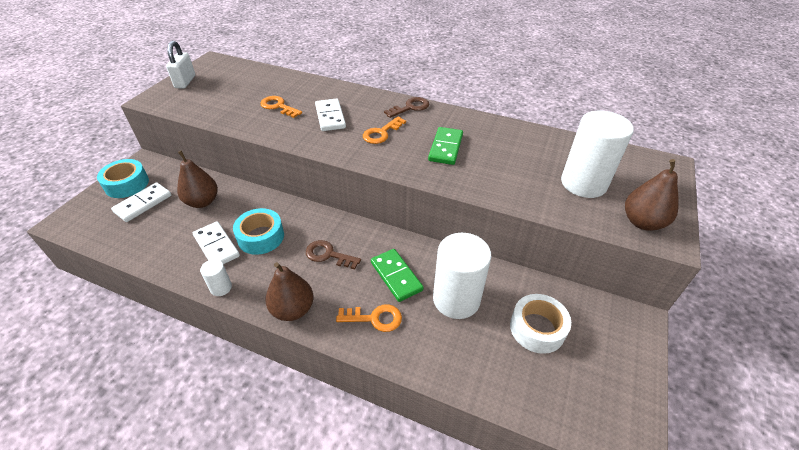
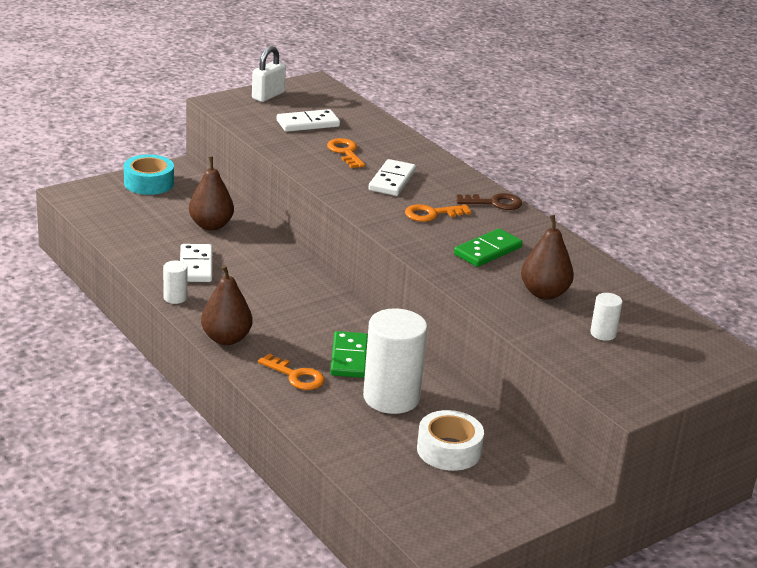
camera: 30 degrees right, 15 degrees down
white domino [111,182,171,222] -> white domino moved to [277,109,340,132]
turquoise tape [233,208,284,255] -> none
brown key [306,240,361,270] -> none
white cylinder [561,111,634,198] -> white cylinder [590,293,623,341], size x0.45
brown pear [625,159,678,231] -> brown pear moved to [521,215,574,300]

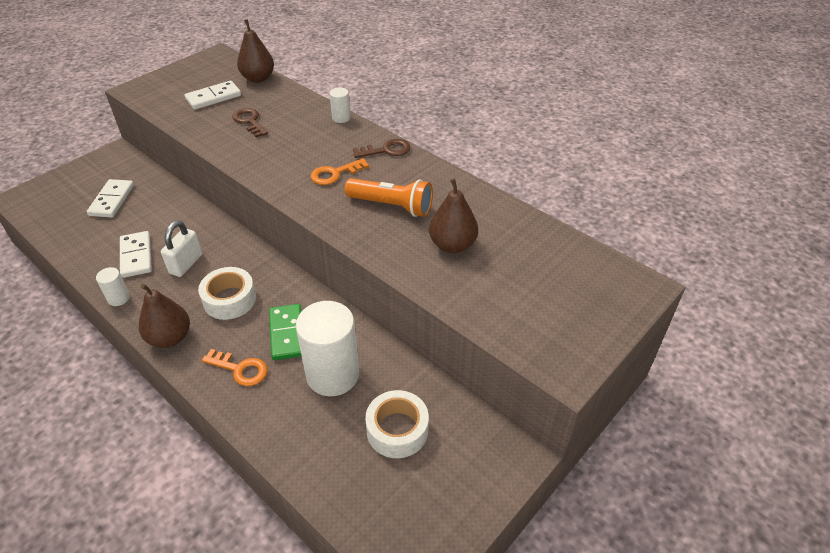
camera: 10 degrees left, 15 degrees up
turquoise tape [124,154,174,195] -> none
brown pear [189,157,234,230] -> brown pear moved to [237,19,274,83]
white padlock [252,46,286,102] -> white padlock moved to [161,220,202,277]
orange key [327,138,365,168] -> brown key [232,108,268,138]
white domino [369,159,416,196] -> white domino moved to [87,179,134,217]
green domino [454,229,523,267] -> orange flashlight [345,178,433,217]
white cylinder [590,293,623,341] -> white cylinder moved to [329,87,351,123]
none -> white tape [198,267,256,320]

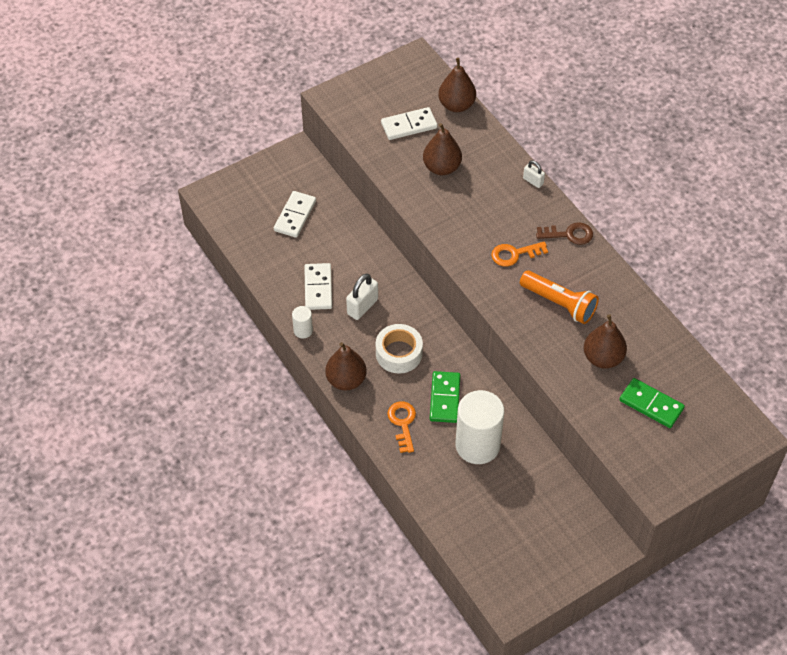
camera: 15 degrees right, 10 degrees up
orange key [202,349,268,386] -> orange key turned 135 degrees counterclockwise [388,401,416,453]
brown key [232,108,268,138] -> brown pear [423,123,462,175]
white cylinder [329,87,351,123] -> white padlock [523,160,545,188]
white tape [365,390,429,458] -> none
none -> green domino [619,378,685,428]

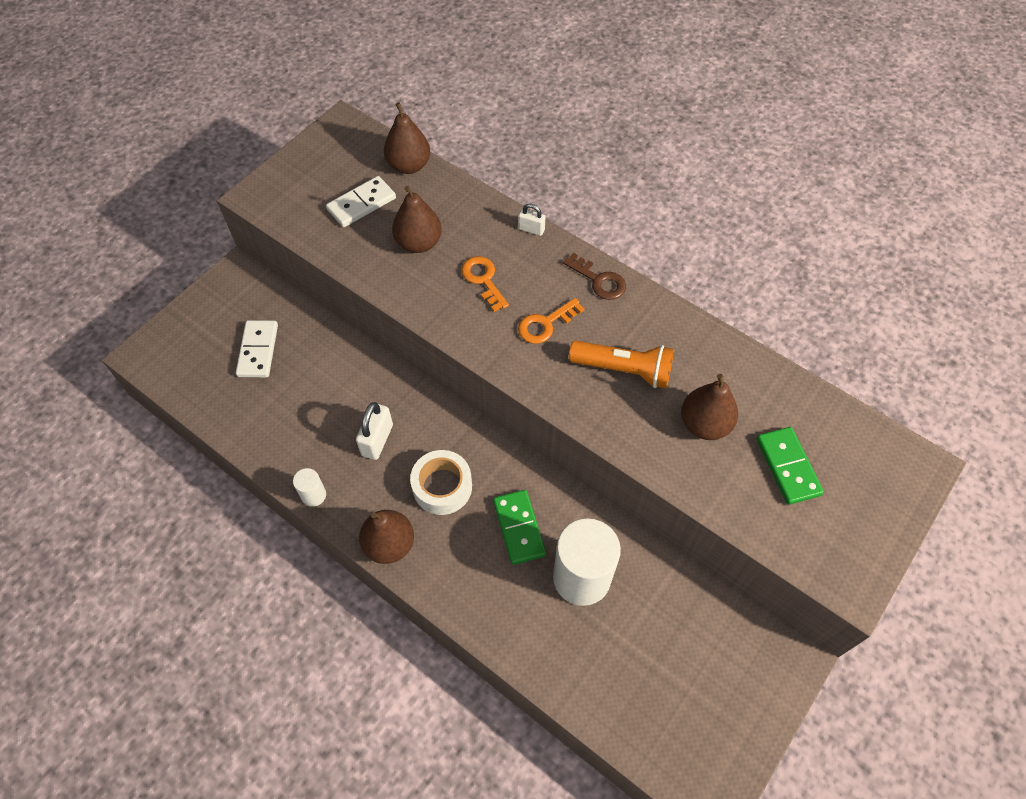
camera: 20 degrees left, 5 degrees up
white domino [304,263,332,310] -> none
orange key [388,401,416,453] -> orange key moved to [461,256,509,312]
brown key [536,222,593,245] -> brown key turned 60 degrees clockwise [563,253,626,300]
green domino [619,378,685,428] -> green domino turned 60 degrees clockwise [756,427,824,505]

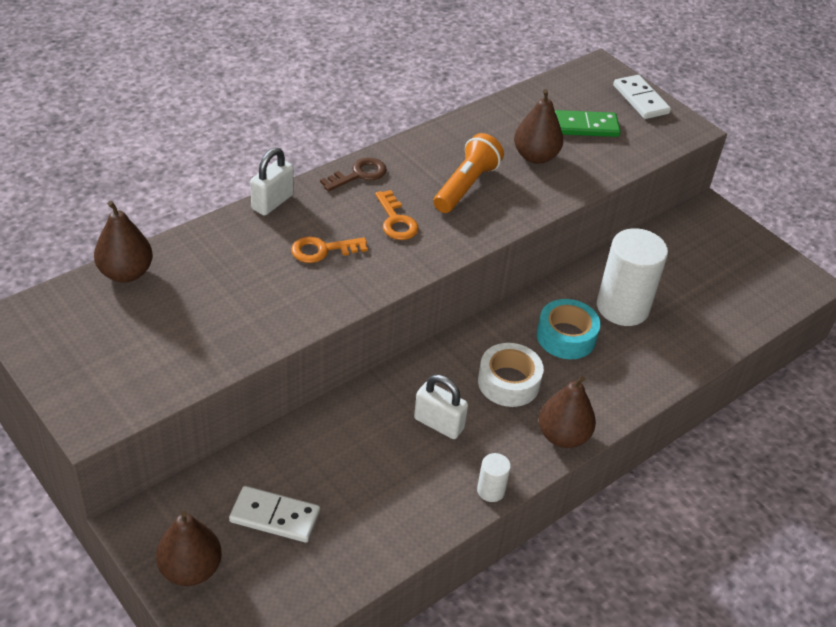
camera: 80 degrees left, 15 degrees down
white domino [326,176,396,227] -> white domino moved to [613,75,671,119]
brown pear [392,186,442,253] -> brown pear moved to [156,511,222,586]
green domino [493,490,546,565] -> turquoise tape [537,299,600,359]
white padlock [518,204,546,236] -> white padlock [250,148,294,216], size x1.66

